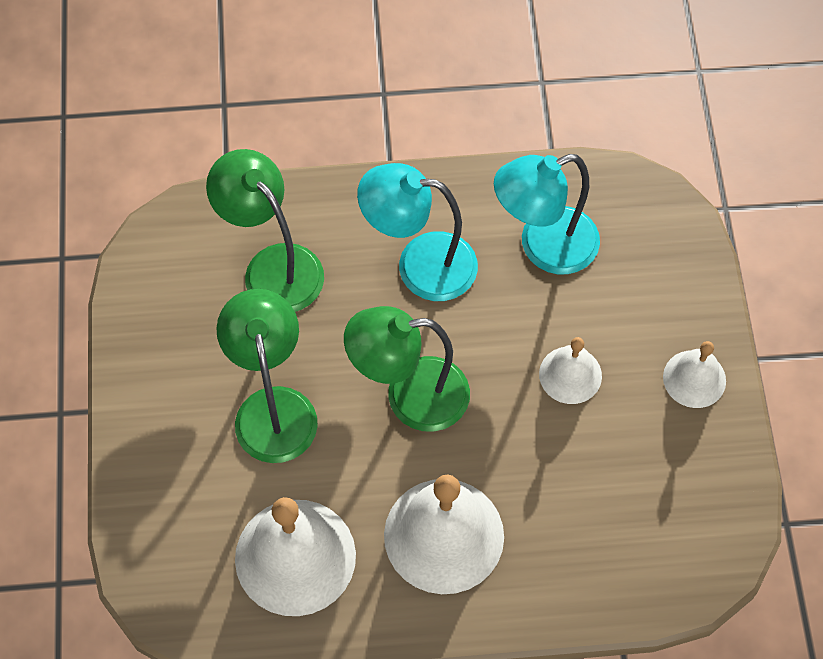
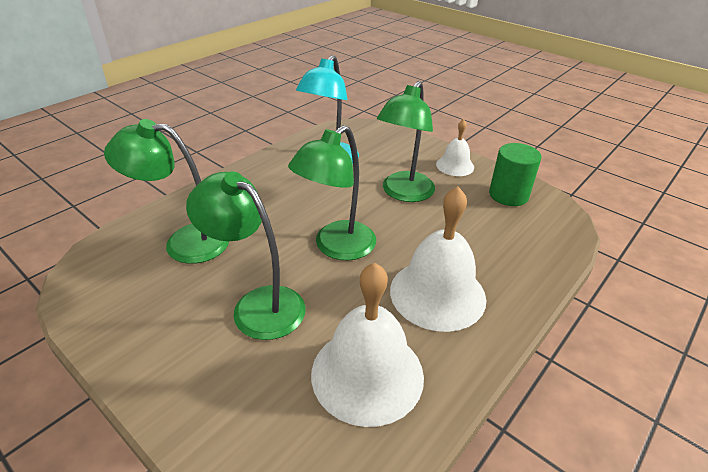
camera: 45 degrees left, 25 degrees down
turquoise lamp [357,163,478,301] -> none
white bell [539,337,602,404] -> green lamp [377,81,435,202]
none -> green cylinder [489,143,541,206]

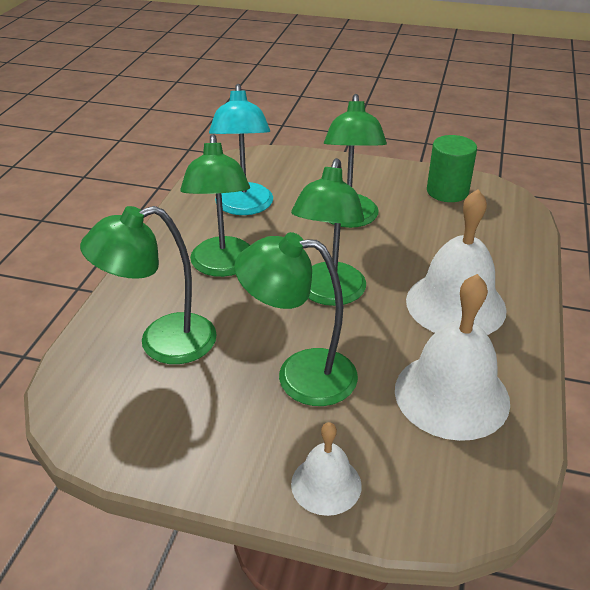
camera: 25 degrees left, 0 degrees up
white bell [436,119,474,176] -> white bell moved to [291,422,362,516]
none -> green lamp [180,134,250,277]

